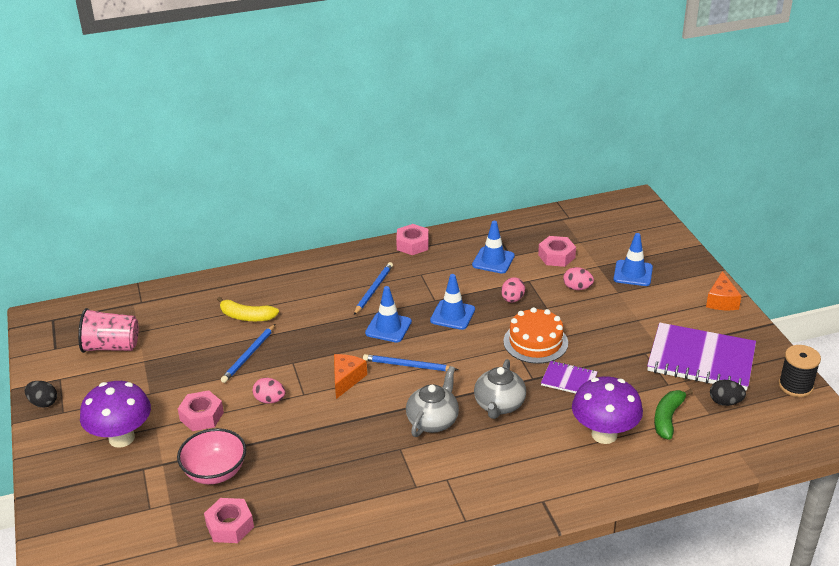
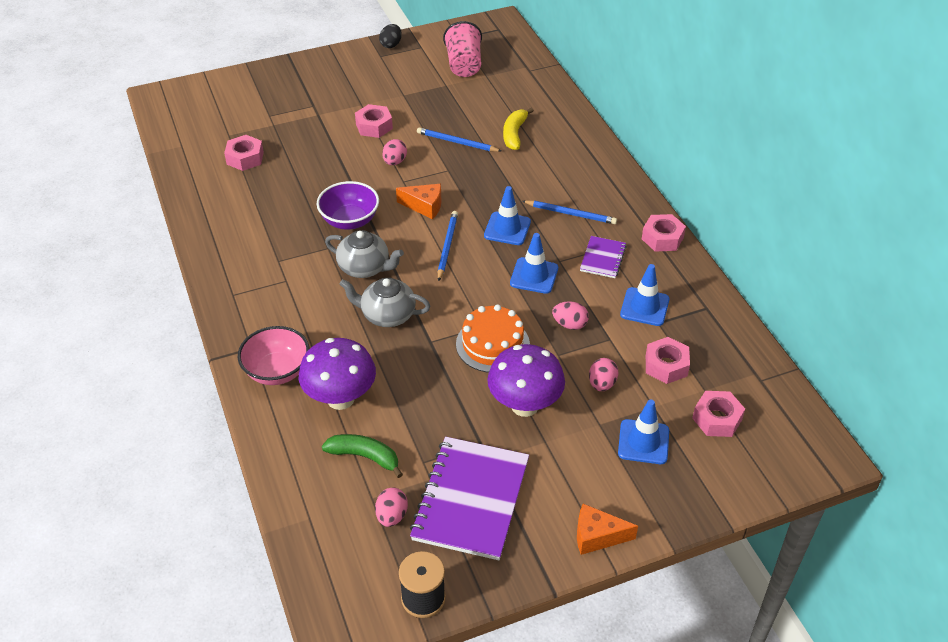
camera: 85 degrees right, 10 degrees up
purple mushroom [80,381,151,448] -> purple mushroom moved to [487,344,565,417]
pink bowl [177,428,246,484] -> pink bowl moved to [238,326,309,385]
purple notebook [541,361,597,393] -> purple notebook moved to [580,236,627,278]
black egg [710,380,746,406] -> pink egg [375,488,408,527]
none -> purple bowl [317,181,379,230]
none -> pink nut [692,391,745,437]

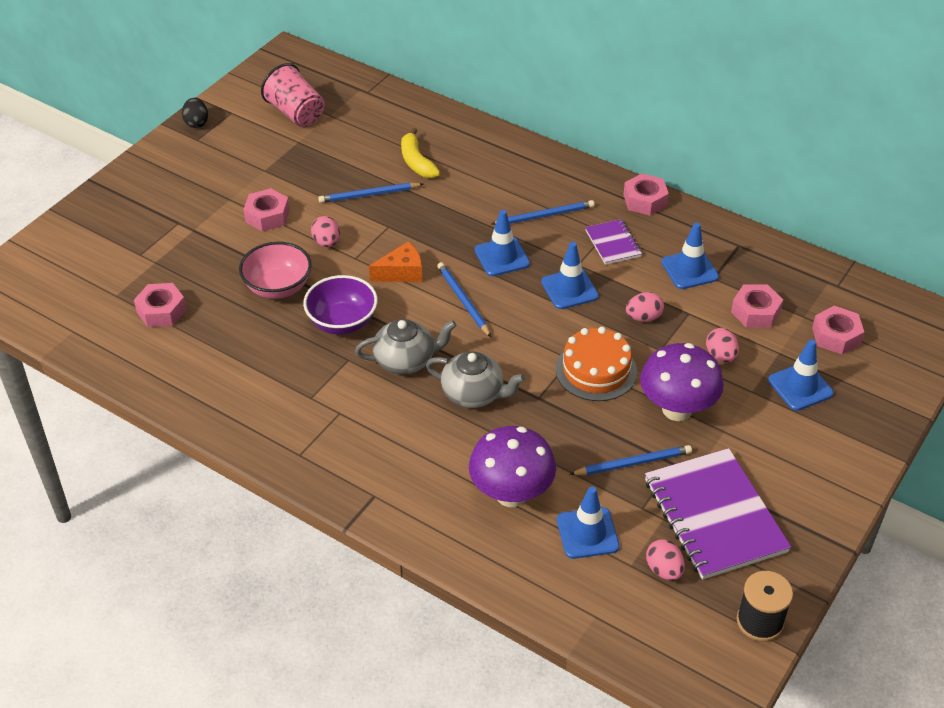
camera: 35 degrees left, 0 degrees up
pink bowl [238,326,309,385] -> pink bowl moved to [239,242,312,299]
green banana [322,434,403,478] -> blue traffic cone [557,486,620,559]
grey teapot [340,278,430,327] -> grey teapot turned 135 degrees counterclockwise [426,351,525,408]
orange cheese [577,504,638,555] -> none
none -> blue pencil [569,445,692,475]

